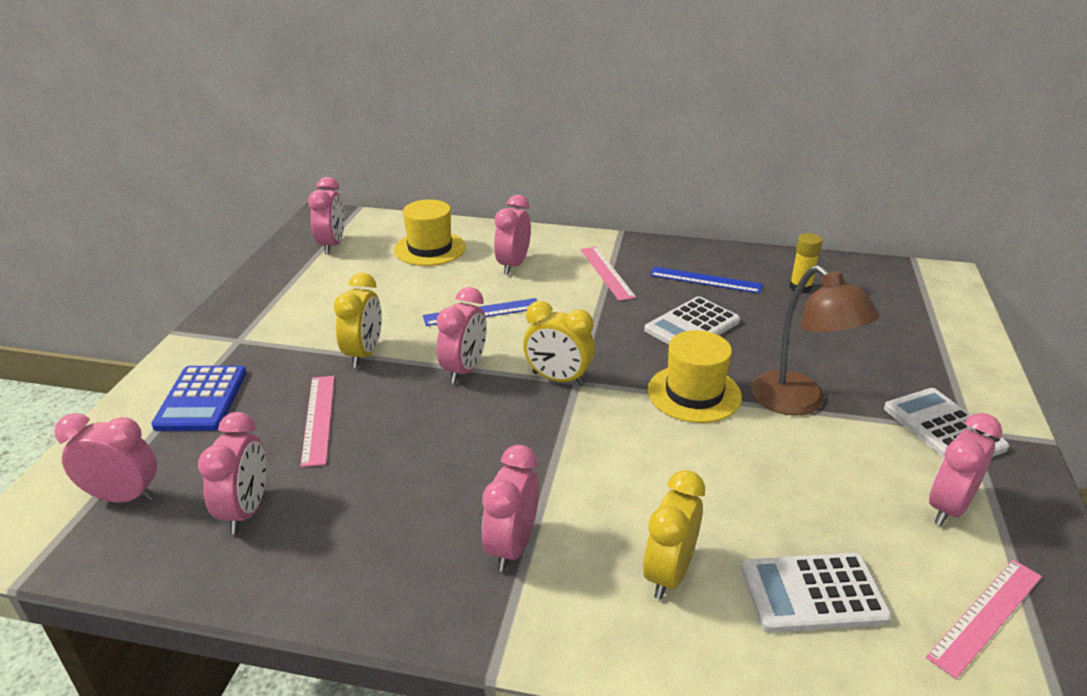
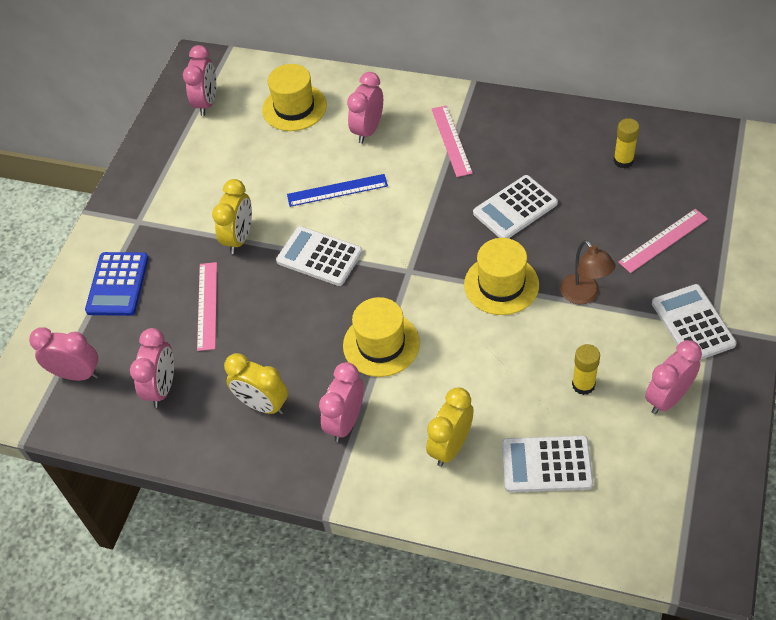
camera: 10 degrees right, 20 degrees up
pink clock [436,287,487,384] -> white calculator [276,226,363,286]
yellow clock [523,301,595,386] -> yellow clock moved to [224,353,288,415]
blue ruler [650,267,762,294] -> none
brown lamp [751,265,880,415] -> brown lamp [560,240,616,304], size x0.66
pink ruler [926,560,1042,679] -> pink ruler moved to [618,209,708,273]
none -> yellow hat [343,297,420,377]
none -> yellow glue stick [572,344,600,395]

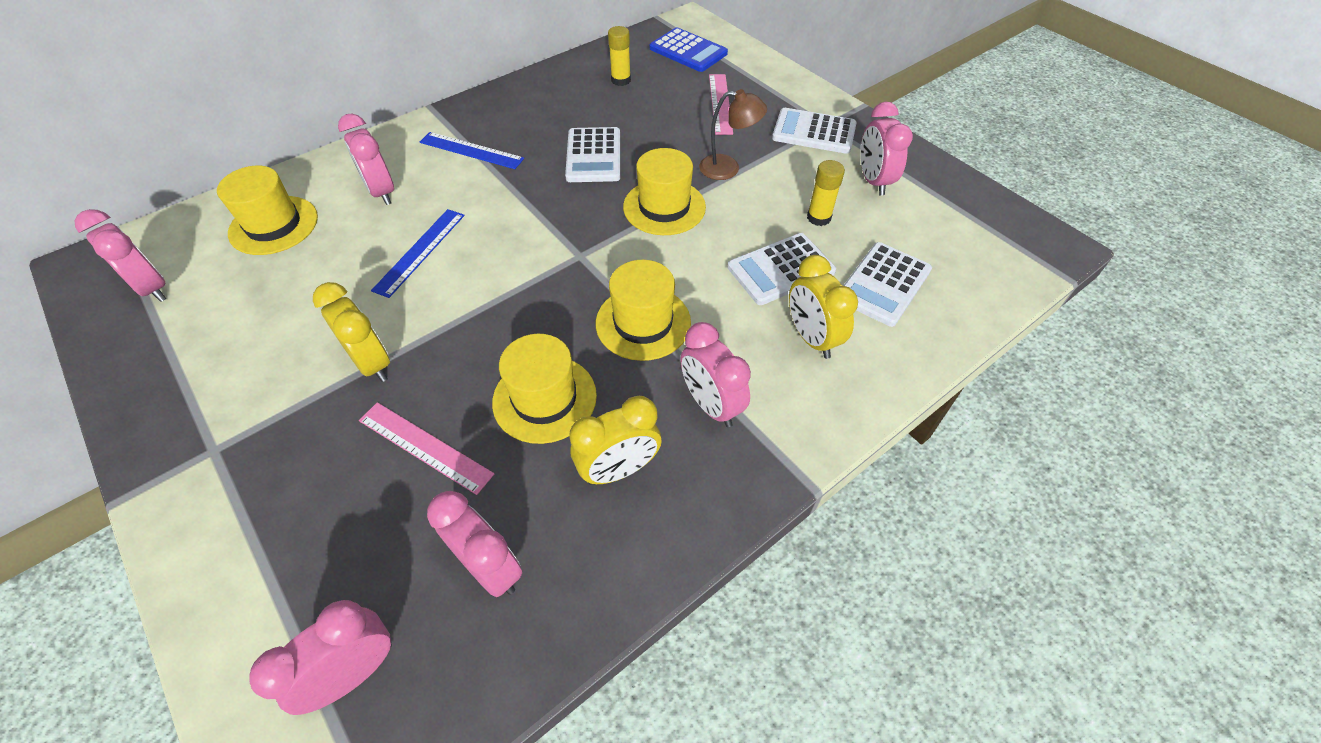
camera: 60 degrees left, 0 degrees up
blue calculator [85,252,148,316] -> blue calculator moved to [650,27,728,72]
white calculator [276,226,363,286] -> white calculator moved to [728,233,836,305]
pink ruler [432,105,473,177] -> blue ruler [420,132,524,169]
none -> yellow hat [492,334,597,444]

